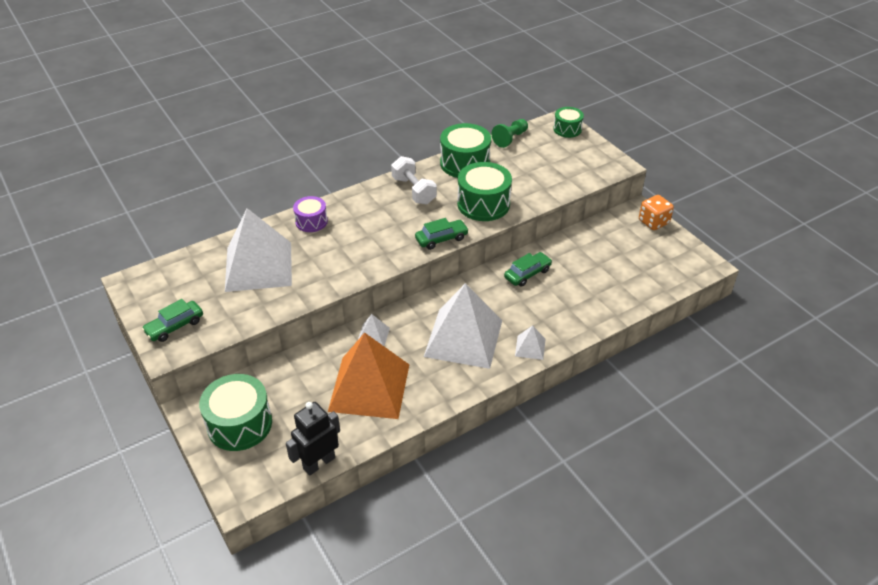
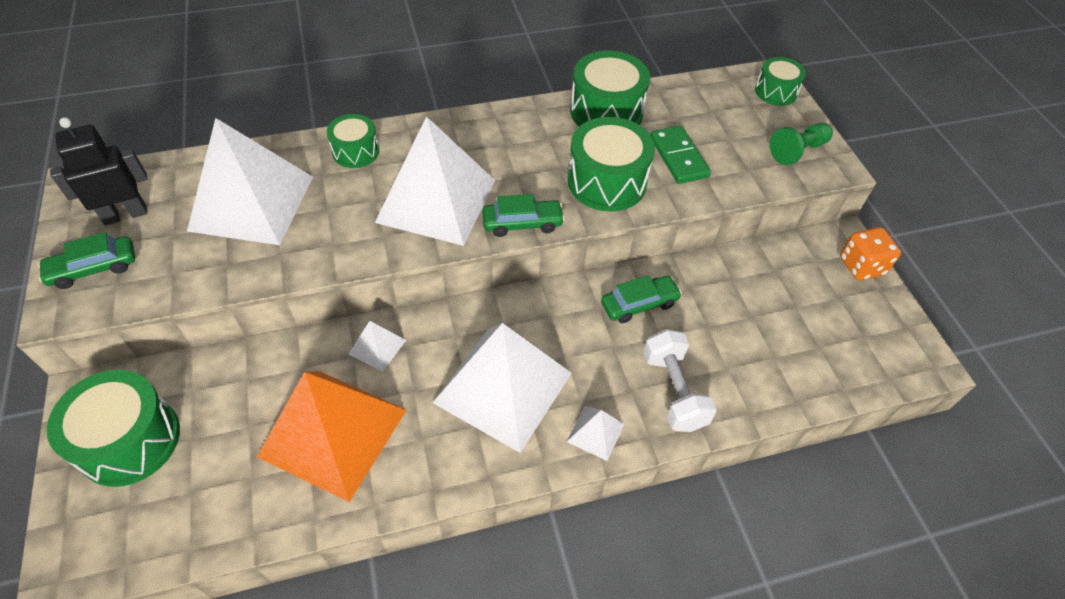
camera: 15 degrees right, 10 degrees up
black robot [286,402,340,476] -> black robot moved to [50,117,148,225]
purple drum [293,196,328,232] -> green drum [327,114,379,168]
white dumbbell [391,156,437,205] -> white dumbbell moved to [643,329,717,432]
green pawn [492,119,528,148] -> green pawn moved to [770,123,833,165]
none -> white pyramid [375,116,495,246]
none -> green domino [650,126,711,184]

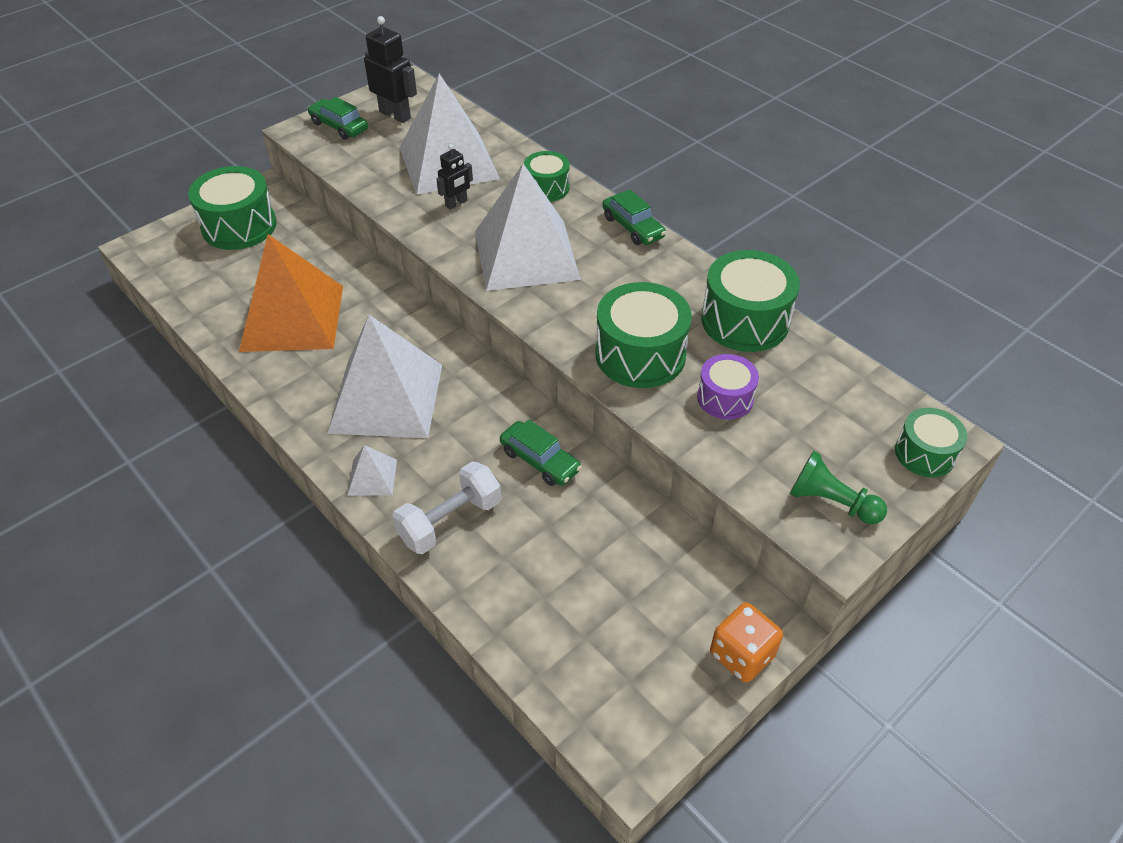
camera: 65 degrees right, 5 degrees down
white pyramid [348,321,406,371] -> none
green car [482,194,565,237] -> green car moved to [603,189,666,245]
green domino [650,126,711,184] -> purple drum [697,354,759,420]
none -> black robot [436,144,473,210]

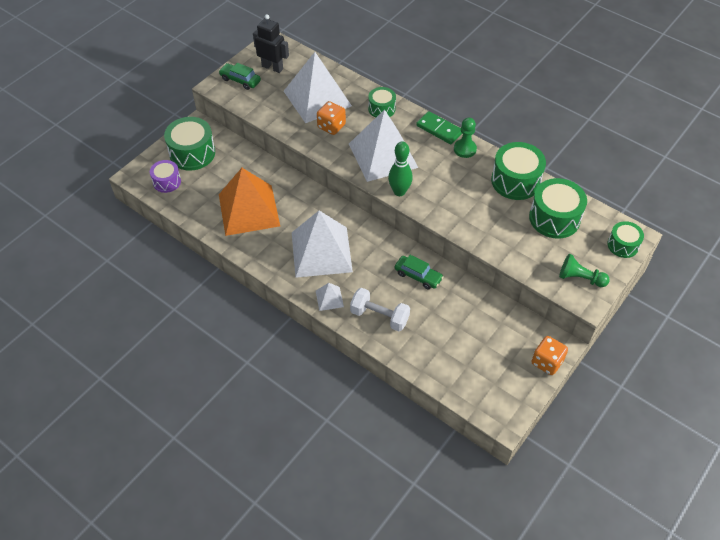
camera: 10 degrees left, 5 degrees up
white dumbbell [392,461,501,554] -> white dumbbell turned 75 degrees clockwise [350,288,410,331]
black robot [436,144,473,210] -> orange dice [317,101,346,135]
green drum [595,282,692,388] -> green drum moved to [529,178,587,238]
green car [603,189,666,245] -> green domino [416,111,462,144]
purple drum [697,354,759,420] -> purple drum moved to [150,160,181,193]
none -> green bowling pin [388,142,413,196]
none -> green pawn [454,118,477,158]

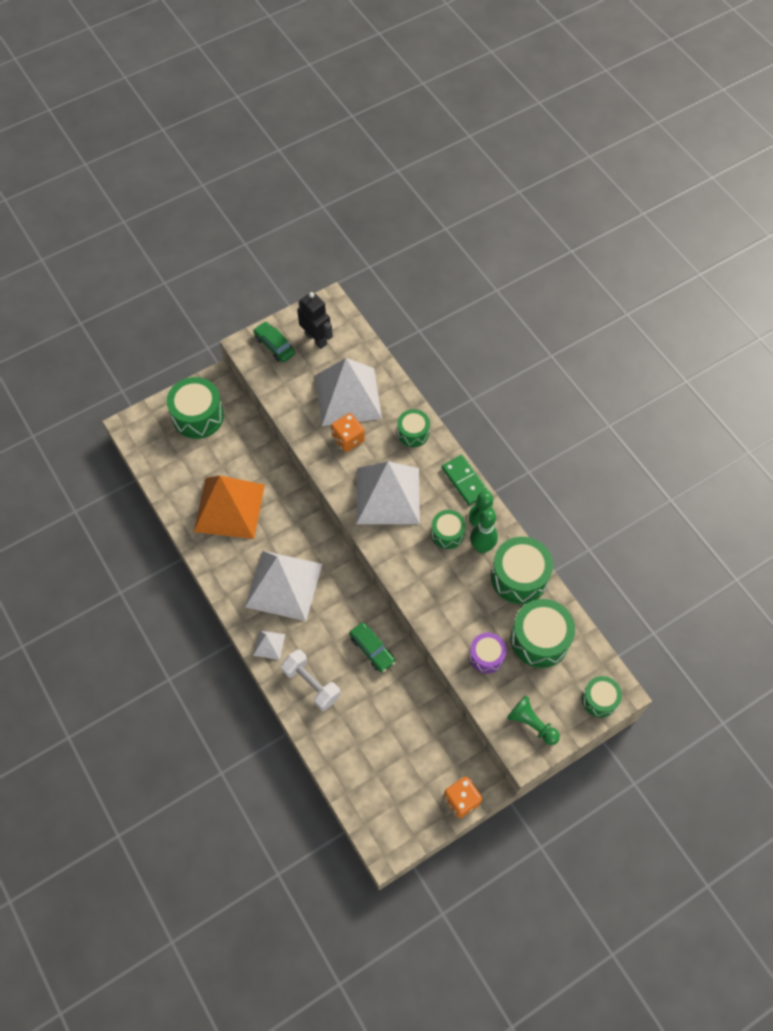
camera: 20 degrees right, 10 degrees up
purple drum [150,160,181,193] -> purple drum moved to [469,633,507,674]
green bowling pin [388,142,413,196] -> green bowling pin moved to [470,509,498,553]
none -> green drum [431,510,466,549]

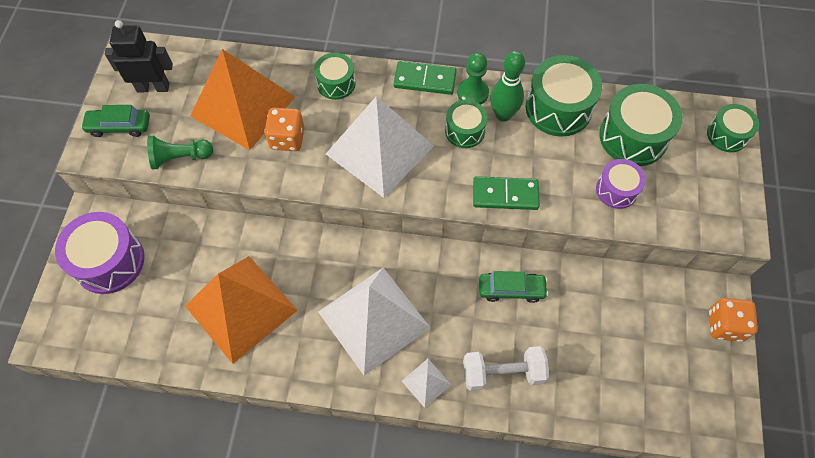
camera: 50 degrees left, 0 degrees up
green drum [167,377,224,439] -> purple drum [55,212,145,294]
white pyramid [315,358,382,426] -> orange pyramid [190,49,295,150]
green pawn [507,695,560,745] -> green pawn moved to [147,136,213,169]
none -> green domino [473,176,540,210]

